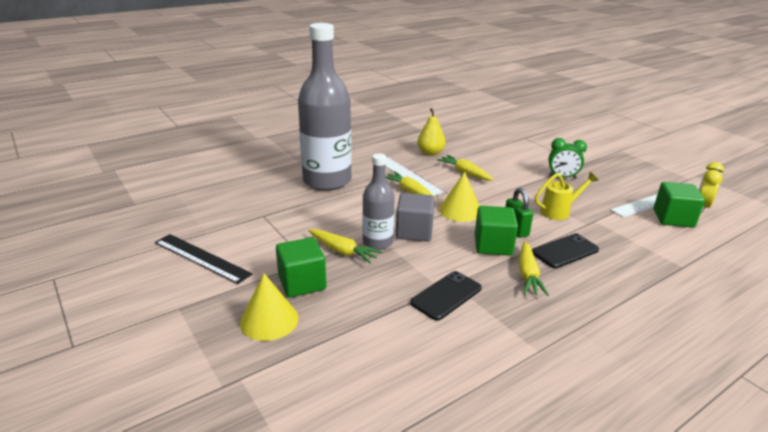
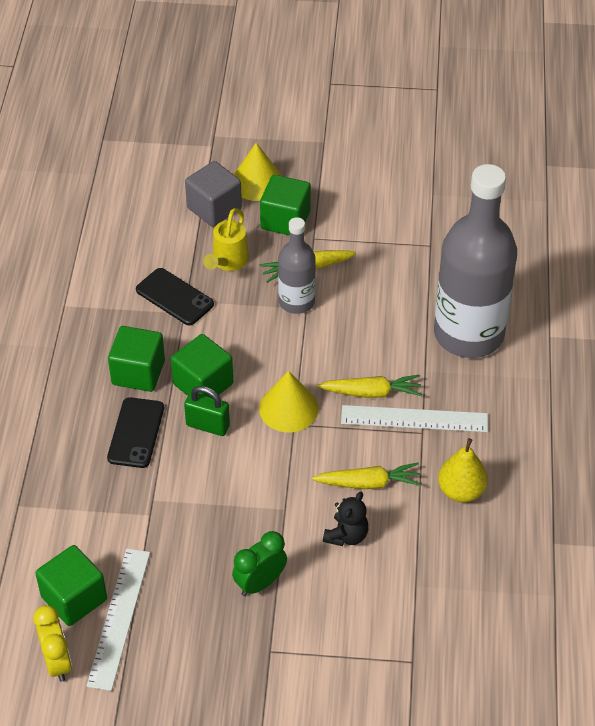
camera: 130 degrees right, 20 degrees up
black ruler [155,234,252,284] -> none
grey cube [396,193,435,241] -> grey cube moved to [185,161,242,227]
black phone [410,271,482,321] -> black phone turned 45 degrees counterclockwise [136,268,214,325]
yellow carrot [519,241,549,296] -> green cube [108,326,165,392]
yellow watering can [535,172,598,220] -> yellow watering can moved to [203,208,249,271]
none -> black teddy bear [323,491,369,546]

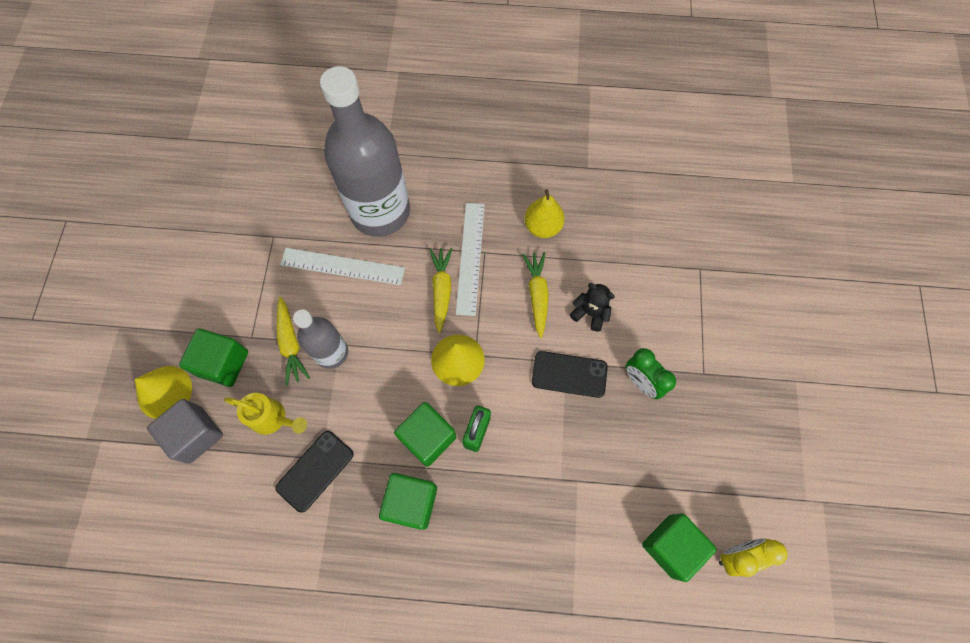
camera: 90 degrees left, 20 degrees up
white ruler [87,548,150,691] -> white ruler moved to [280,248,405,285]
black phone [107,397,164,468] -> black phone moved to [532,351,608,398]

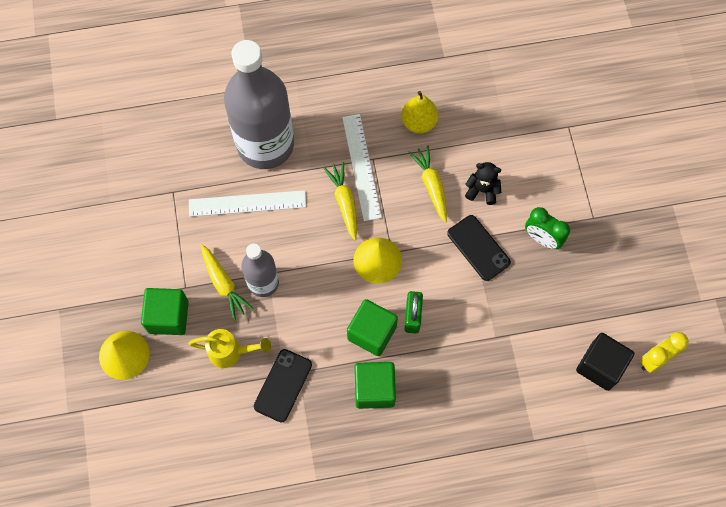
camera: 15 degrees left, 0 degrees up
grey cube [147,399,223,464] -> none
black phone [532,351,608,398] -> black phone turned 60 degrees clockwise [447,215,511,281]
green cube [642,514,717,582] -> black cube [576,333,634,391]

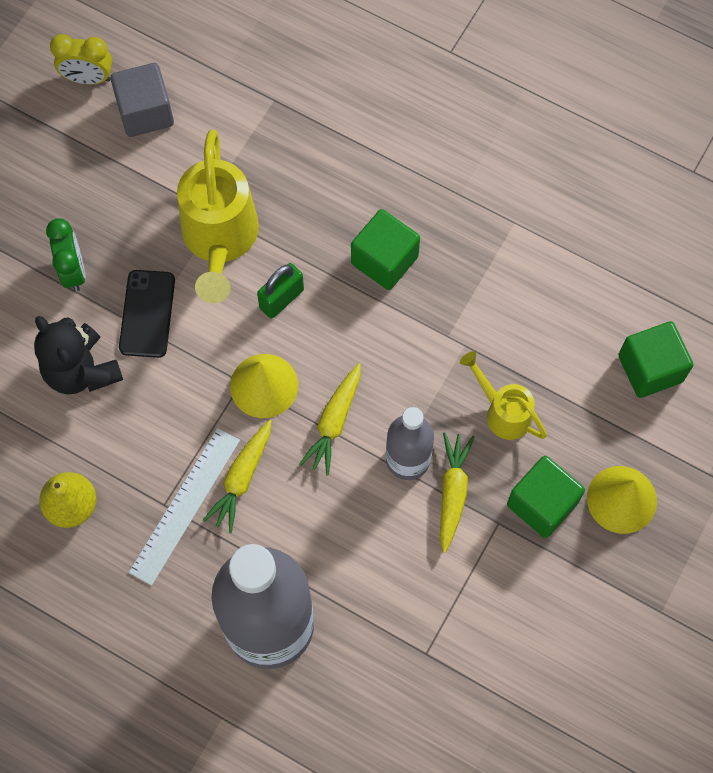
camera: 140 degrees left, 0 degrees up
white ruler [189,190,306,217] -> none
black phone [254,349,312,423] -> none
green cube [347,299,398,356] -> green cube moved to [618,321,693,398]
yellow carrot [408,146,447,223] -> yellow carrot moved to [299,363,361,475]
black teddy bear [465,162,501,205] -> black teddy bear [34,316,123,394], size x1.60
black cube [576,333,634,391] -> grey cube [110,63,174,137]
none -> yellow watering can [177,130,259,303]

